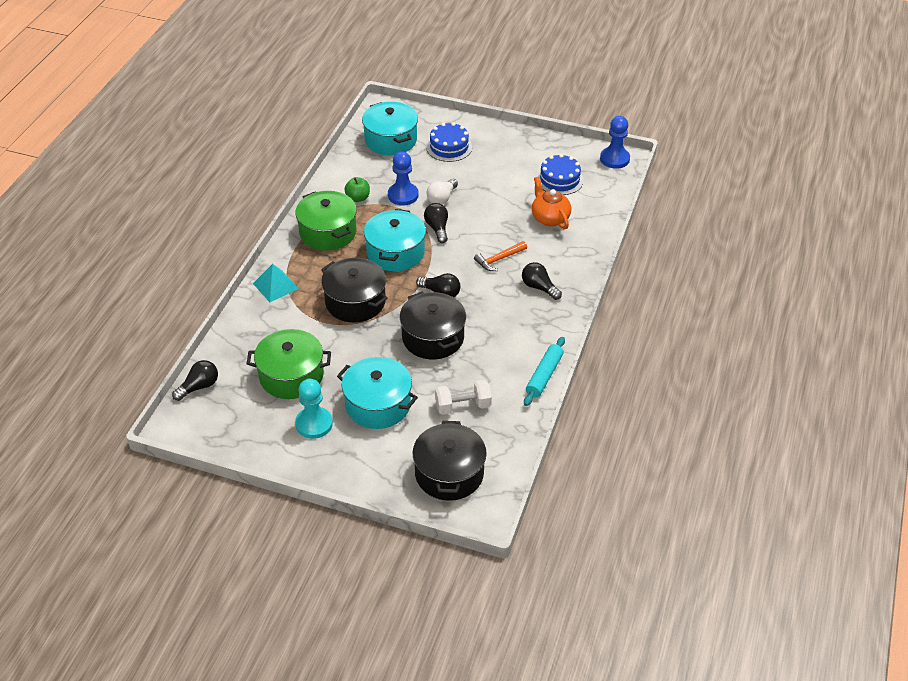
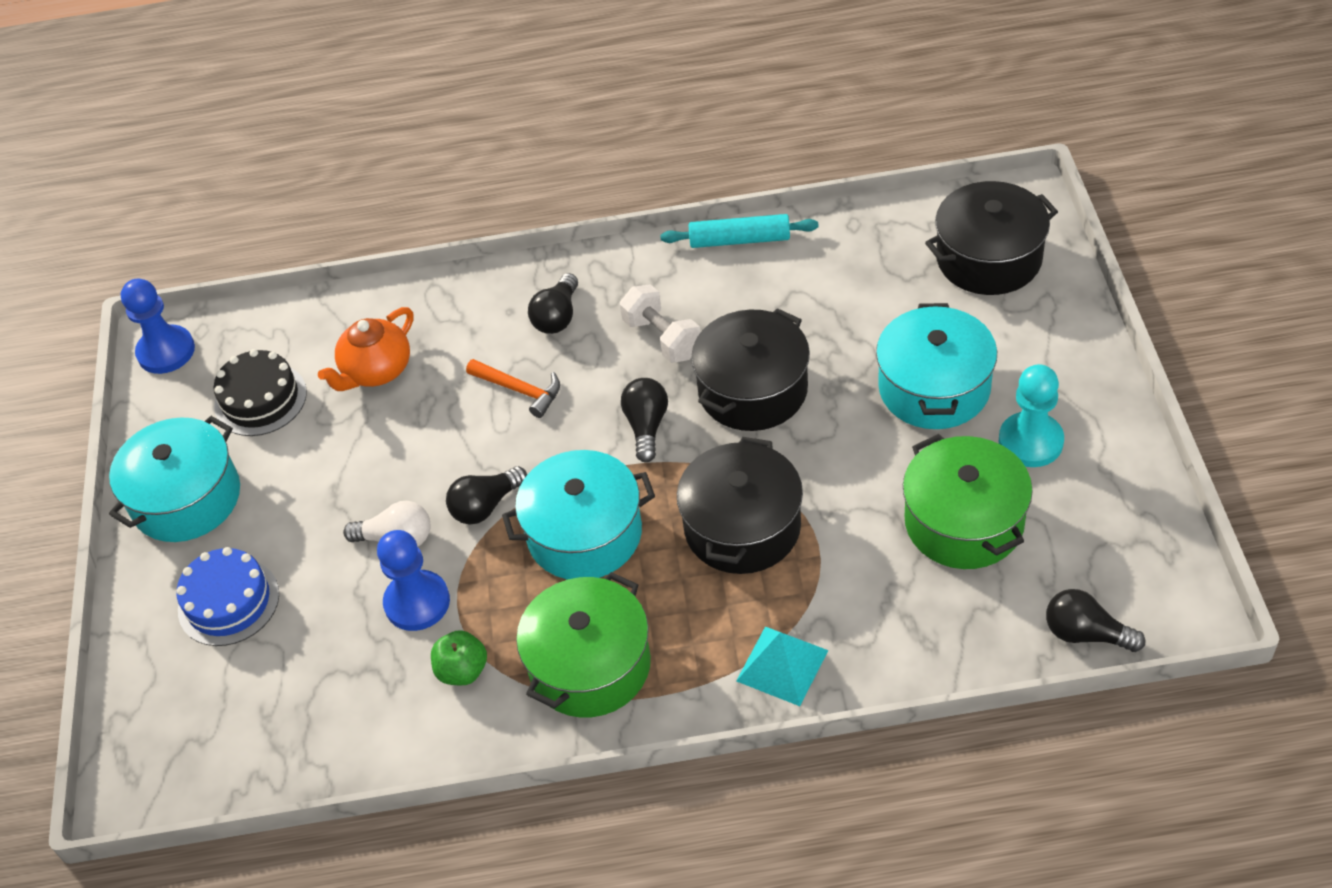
camera: 110 degrees left, 5 degrees up
turquoise pot [362,102,418,155] -> turquoise pot moved to [109,416,240,542]
white dumbbell [435,380,492,415] -> white dumbbell moved to [620,284,701,363]
blue cake [536,154,584,195] -> black cake [213,349,307,436]

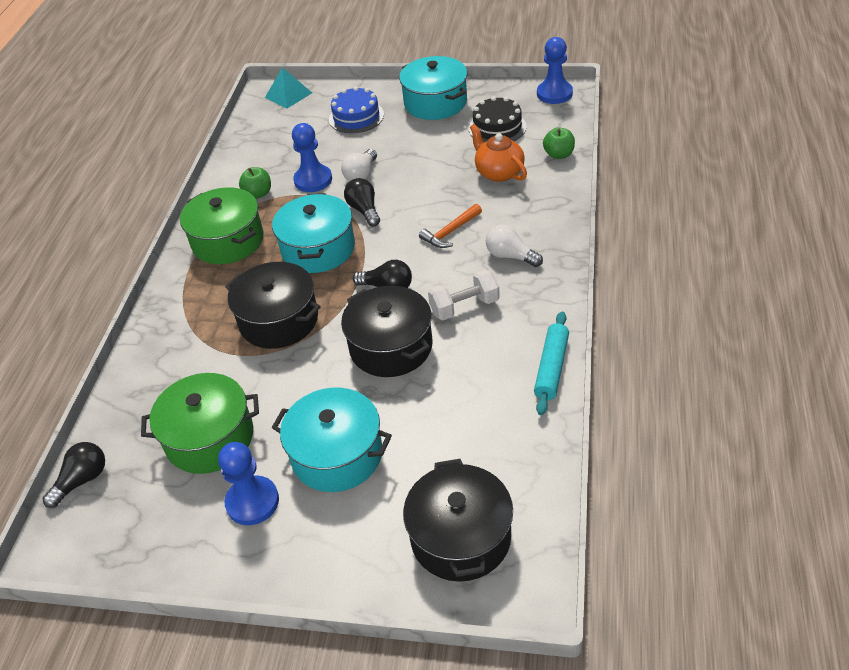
camera: 105 degrees right, 5 degrees down
black light bulb [528,273,578,334] -> white light bulb [486,224,543,267]
turquoise pyramid [736,626,828,706] -> turquoise pyramid moved to [265,67,312,109]
turquoise pawn [999,364,1064,467] -> blue pawn [218,442,279,525]
none -> green apple [543,127,575,159]

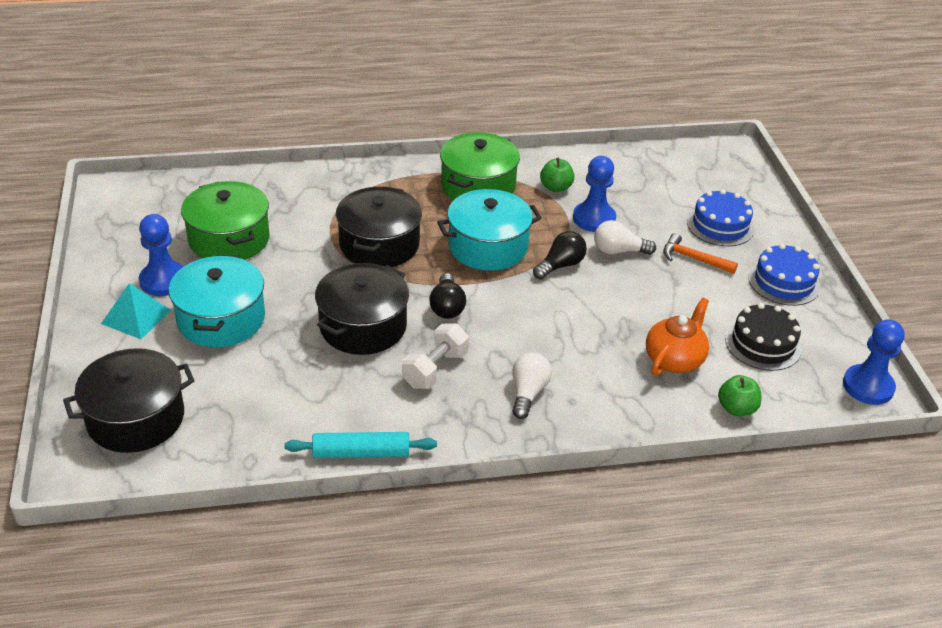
camera: 65 degrees right, 5 degrees down
black light bulb [42,442,105,508] -> none
turquoise pyramid [265,67,312,109] -> turquoise pyramid moved to [101,283,171,339]
turquoise pot [399,56,467,120] -> blue cake [748,244,820,306]
orange hammer [419,204,482,248] -> orange hammer moved to [663,233,738,274]
white dumbbell [428,269,500,320] -> white dumbbell turned 75 degrees clockwise [402,323,469,389]

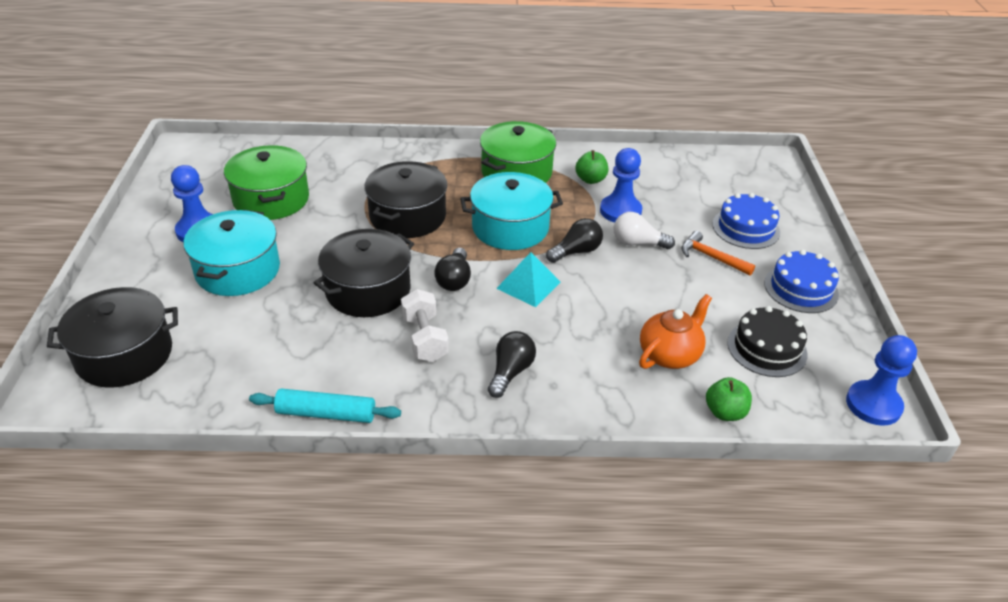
camera: 10 degrees right, 0 degrees up
turquoise pyramid [101,283,171,339] -> turquoise pyramid moved to [496,252,561,307]
white dumbbell [402,323,469,389] -> white dumbbell turned 60 degrees counterclockwise [401,289,449,362]
white light bulb [512,352,552,419] -> black light bulb [488,331,536,398]

